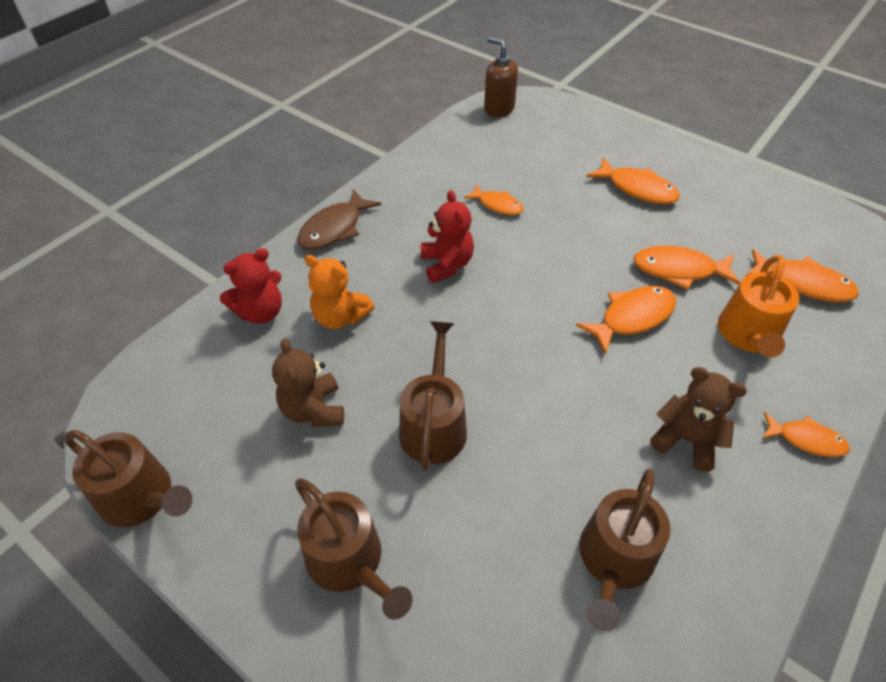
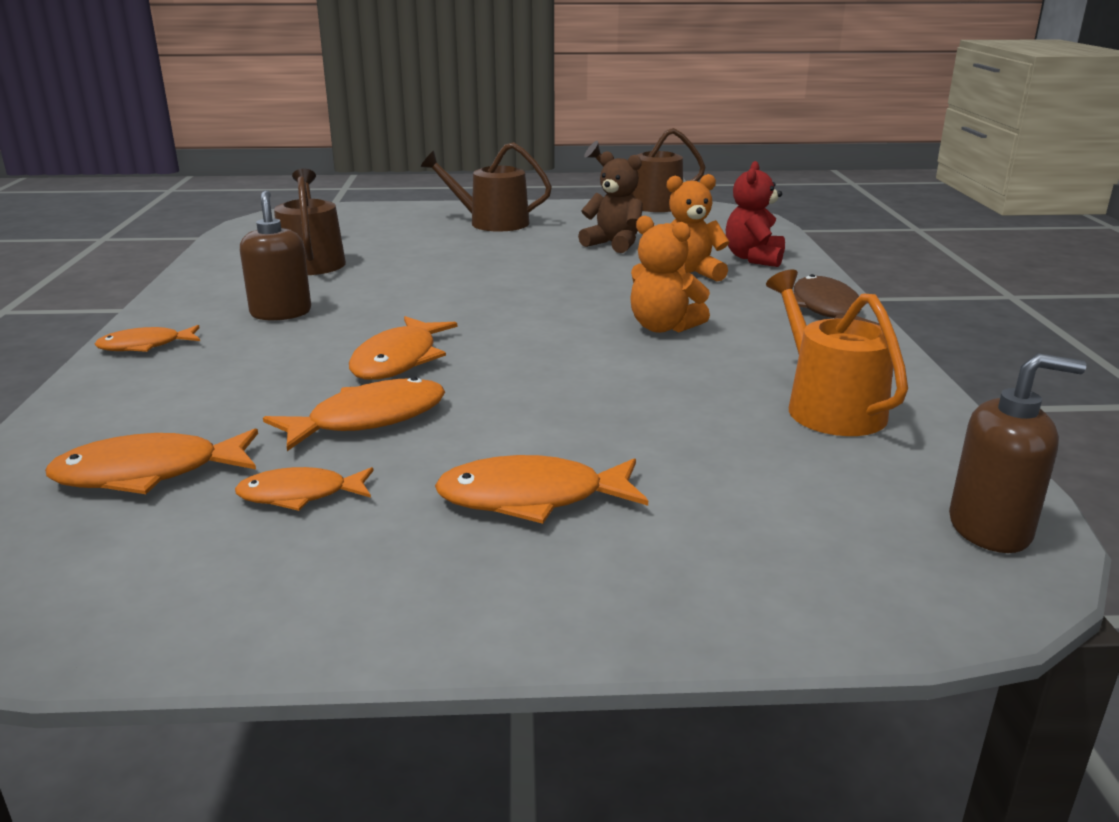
camera: 140 degrees right, 25 degrees down
brown watering can [399,321,467,471] -> none
red teddy bear [421,190,474,283] -> orange teddy bear [630,215,710,333]
orange fish [464,185,524,215] -> orange fish moved to [235,467,374,511]
brown teddy bear [650,367,747,472] -> brown soap dispenser [240,190,311,321]
orange watering can [718,255,799,358] -> orange watering can moved to [766,269,908,436]

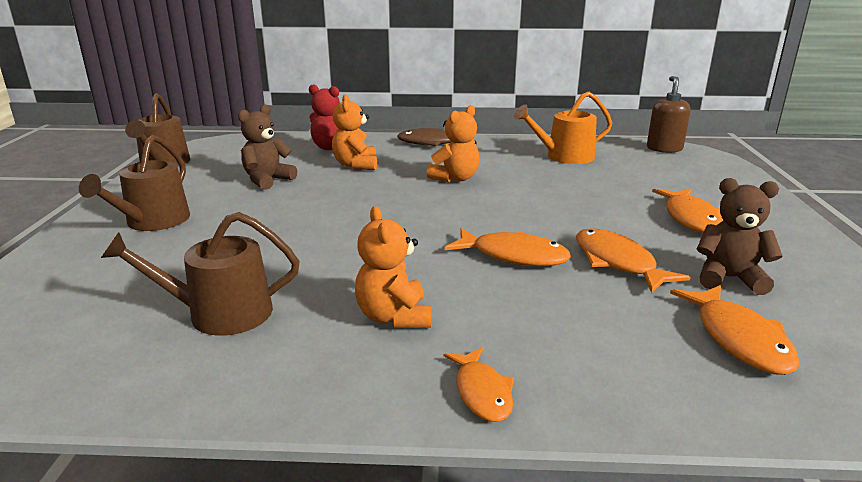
camera: 85 degrees left, 0 degrees up
orange fish [235,467,374,511] -> brown teddy bear [697,178,783,295]
brown soap dispenser [240,190,311,321] -> orange teddy bear [355,206,431,328]

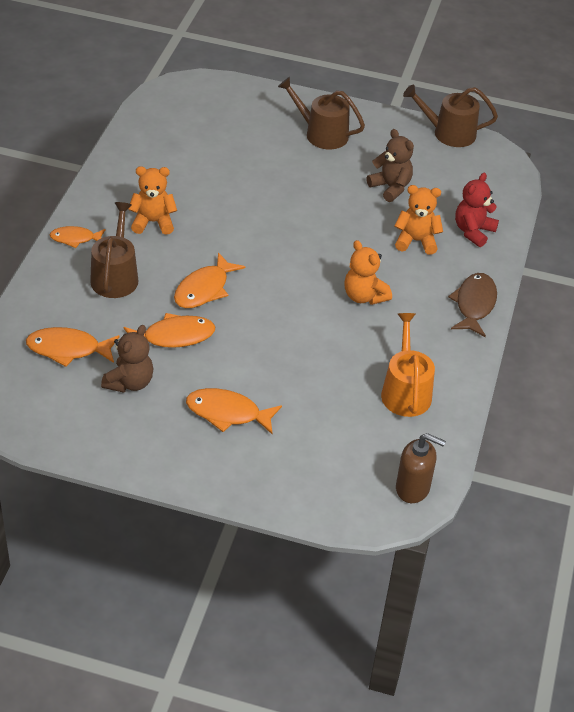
camera: 100 degrees right, 20 degrees up
brown watering can [101,212,300,336] -> brown watering can moved to [90,202,138,298]

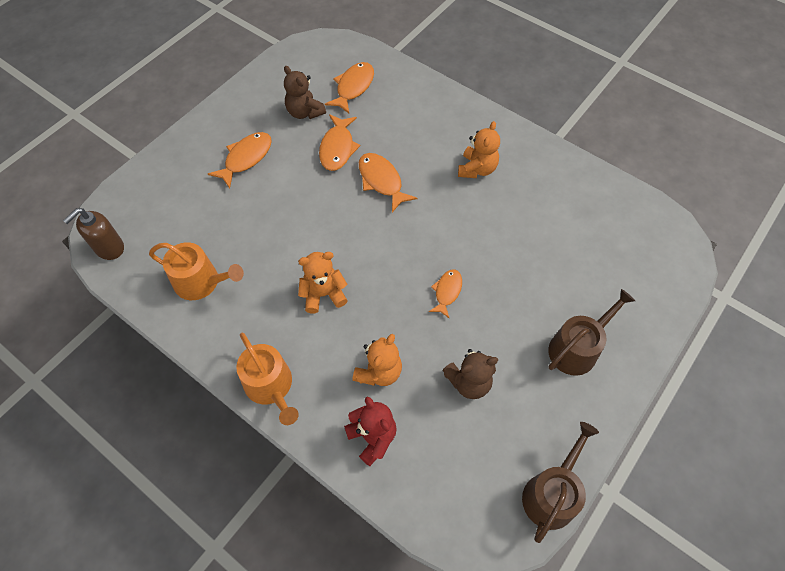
camera: 115 degrees right, 15 degrees up
orange fish [49,226,106,248] -> orange fish moved to [429,269,462,319]
brown watering can [90,202,138,298] -> none
brown fish [448,273,497,337] -> orange watering can [236,333,299,425]

